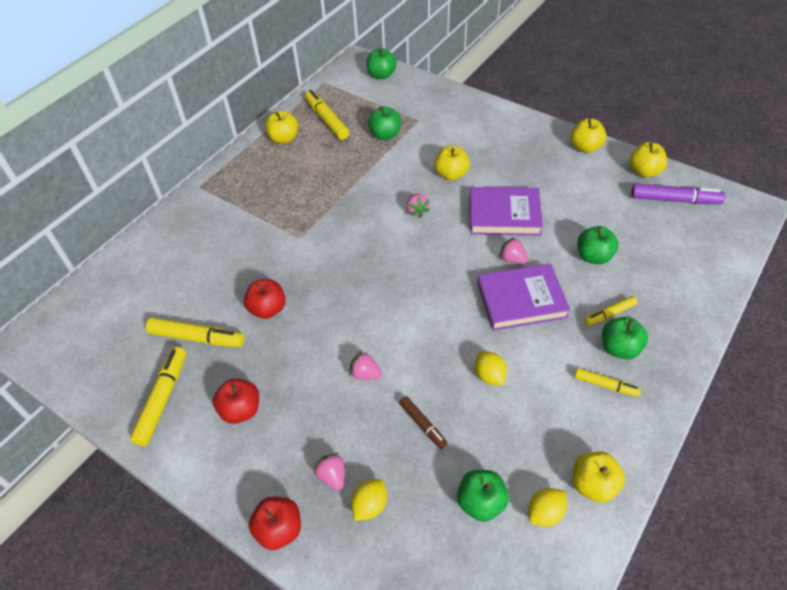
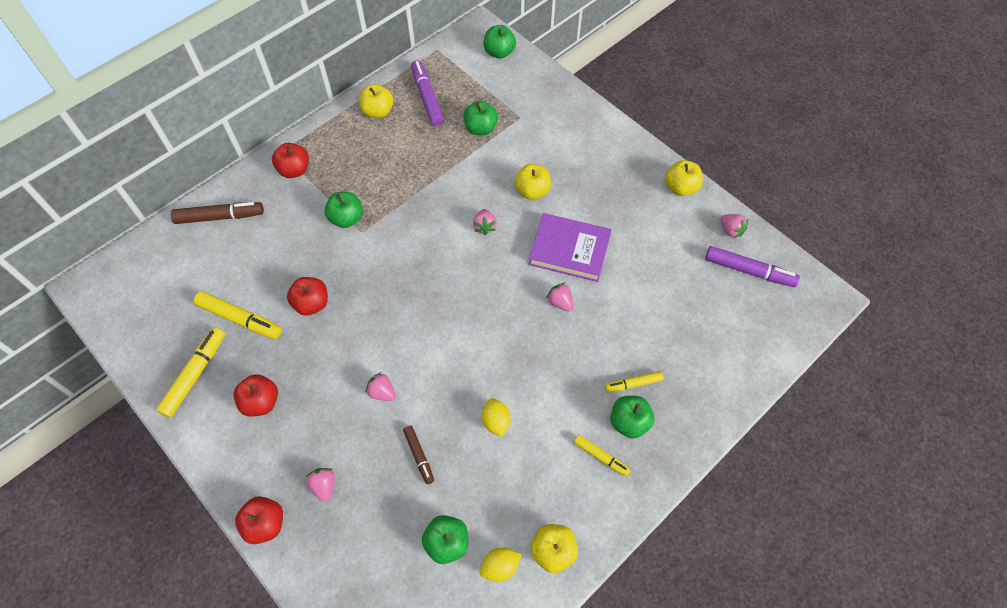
camera: 10 degrees right, 10 degrees up
yellow marker [305,90,349,140] -> purple marker [411,60,444,126]
yellow lemon [351,479,387,521] -> none
purple book [477,264,570,331] -> none
green apple [578,226,618,264] -> green apple moved to [325,192,363,228]
yellow apple [630,142,667,177] -> pink strawberry [721,214,748,238]
none -> brown marker [171,202,264,224]
none -> red apple [272,143,309,178]

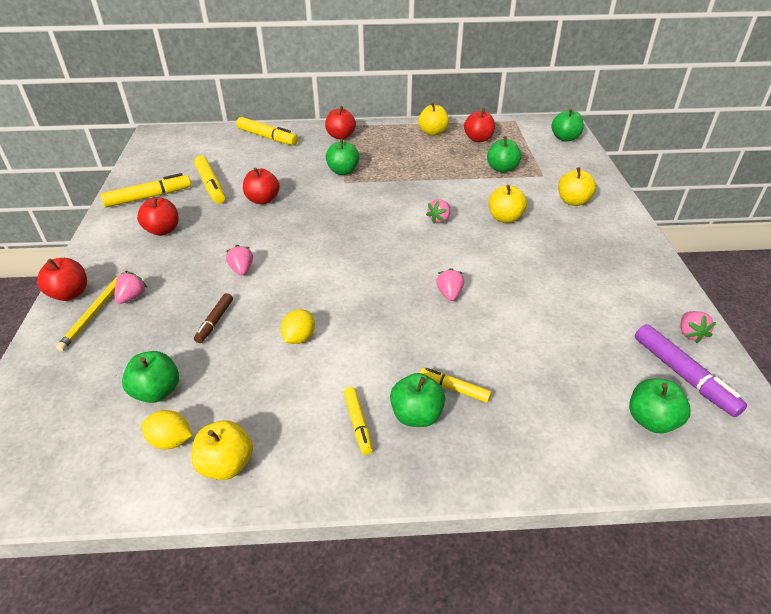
camera: 40 degrees right, 20 degrees down
brown marker [171,202,264,224] -> yellow marker [236,117,298,145]
purple marker [411,60,444,126] -> red apple [464,108,495,142]
purple book [528,213,612,282] -> none
yellow apple [666,160,703,196] -> yellow apple moved to [558,167,596,206]
none -> yellow pencil [56,270,128,351]
none -> green apple [629,378,691,433]

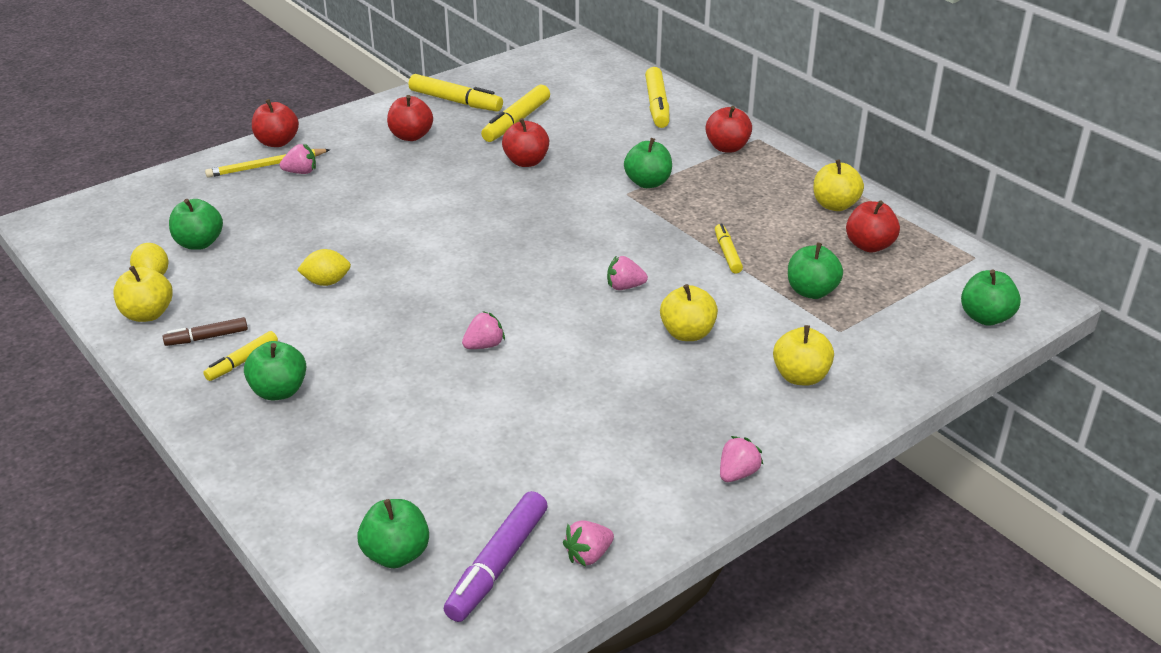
camera: 55 degrees right, 5 degrees down
brown marker [194,293,233,343] -> brown marker moved to [162,317,248,346]
pink strawberry [226,245,253,275] -> pink strawberry moved to [720,436,763,482]
yellow marker [420,368,492,403] -> yellow marker moved to [715,223,743,274]

